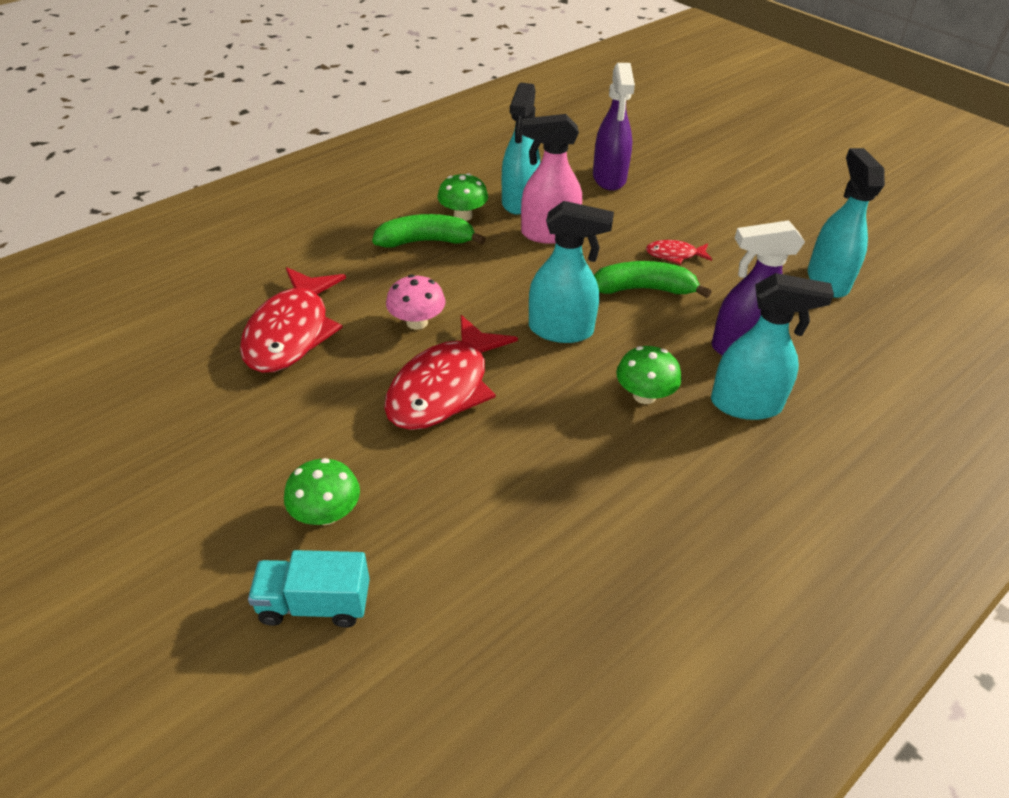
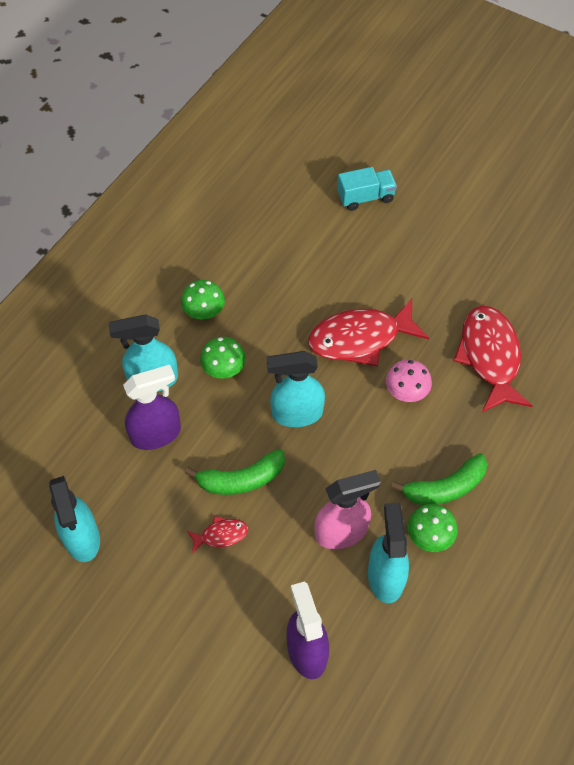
camera: 165 degrees right, 15 degrees up
green mushroom [284,458,360,525] -> green mushroom moved to [181,280,225,319]
red fish [384,315,518,430] -> red fish turned 120 degrees counterclockwise [308,299,429,366]

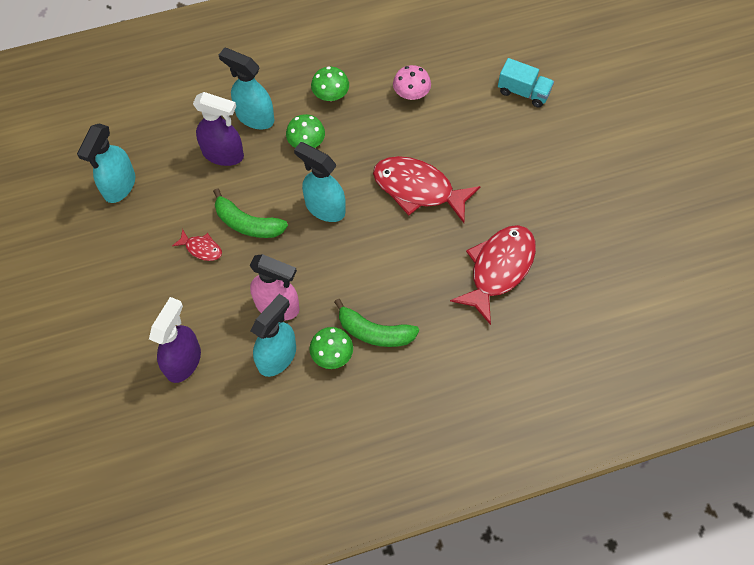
camera: 40 degrees right, 5 degrees up
pink mushroom [386,359,432,402] -> pink mushroom moved to [393,65,431,100]

